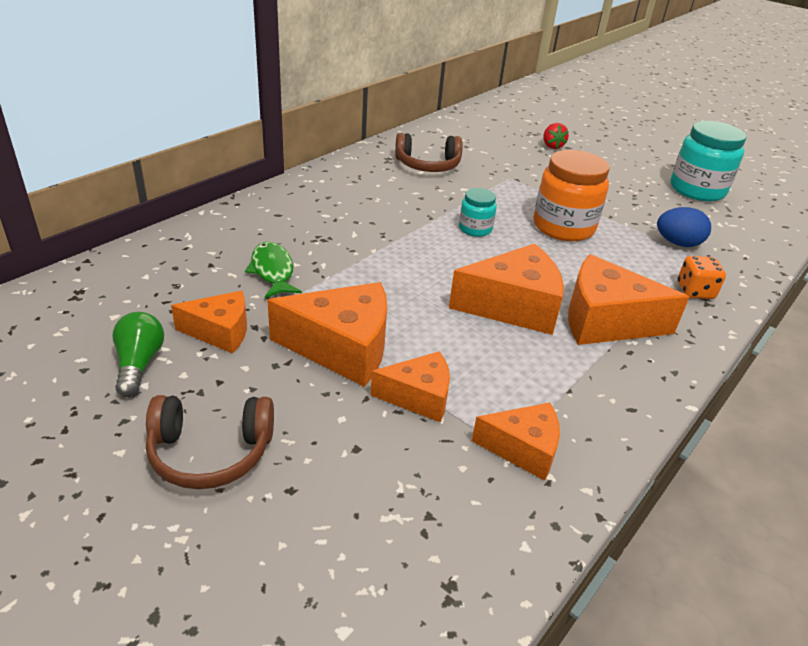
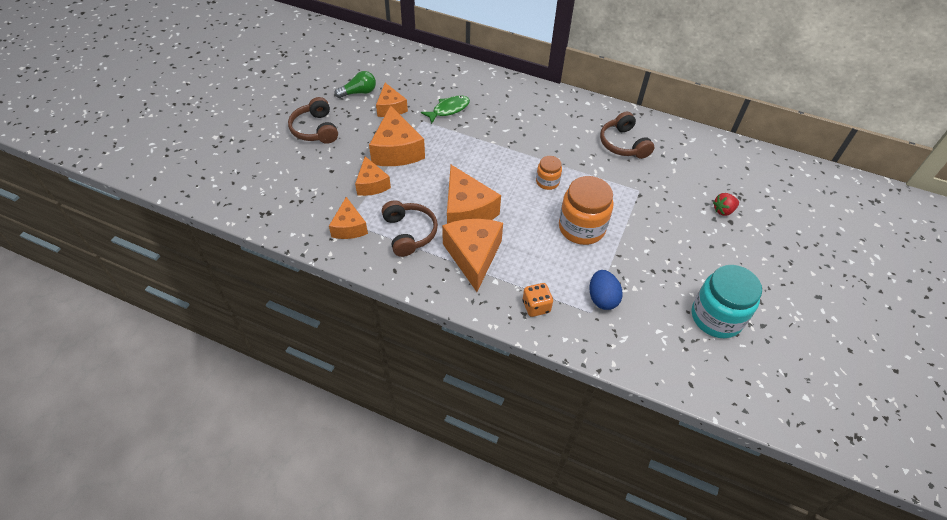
camera: 75 degrees right, 15 degrees up
turquoise jar [459,188,497,237] -> orange jar [536,156,562,190]
none -> brown headphones [382,200,438,257]

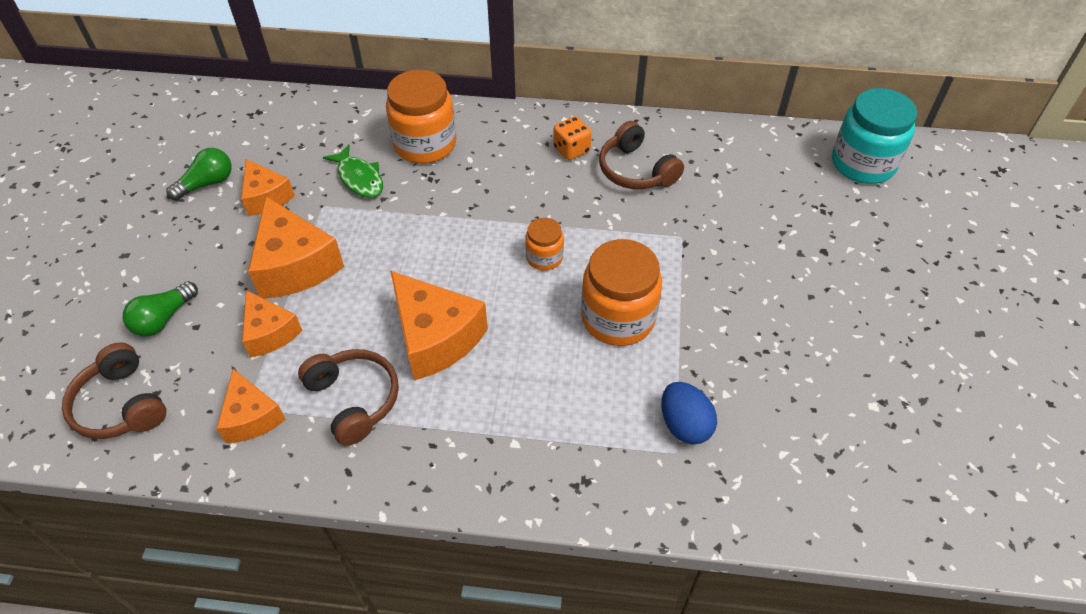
camera: 15 degrees left, 0 degrees up
brown headphones [288,97,338,144] -> brown headphones moved to [62,342,167,439]
green fish [421,95,470,124] -> green fish turned 105 degrees clockwise [323,145,383,198]
orange cheese [442,219,503,292] -> none
orange dice [522,283,553,317] -> orange dice moved to [553,116,592,160]
turquoise jar [692,265,762,338] -> turquoise jar moved to [832,88,917,184]
red strawberry [713,193,739,216] -> none
none -> green light bulb [123,281,198,337]
none -> orange jar [386,70,456,164]

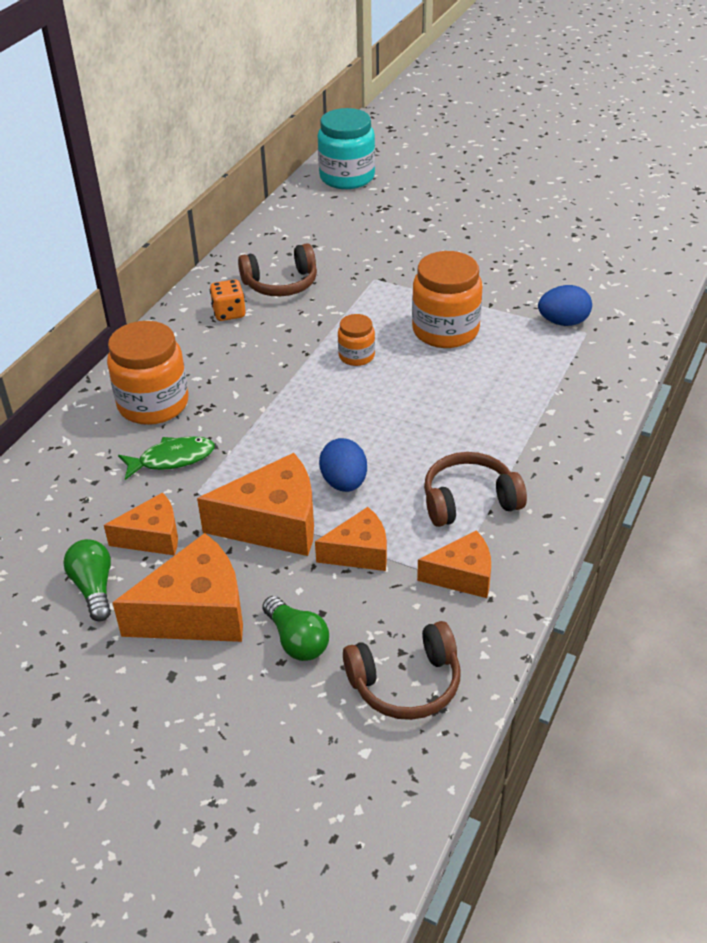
camera: 70 degrees left, 10 degrees down
orange cheese [390,271,488,381] -> orange cheese moved to [112,533,243,642]
none -> blue egg [319,438,367,492]

